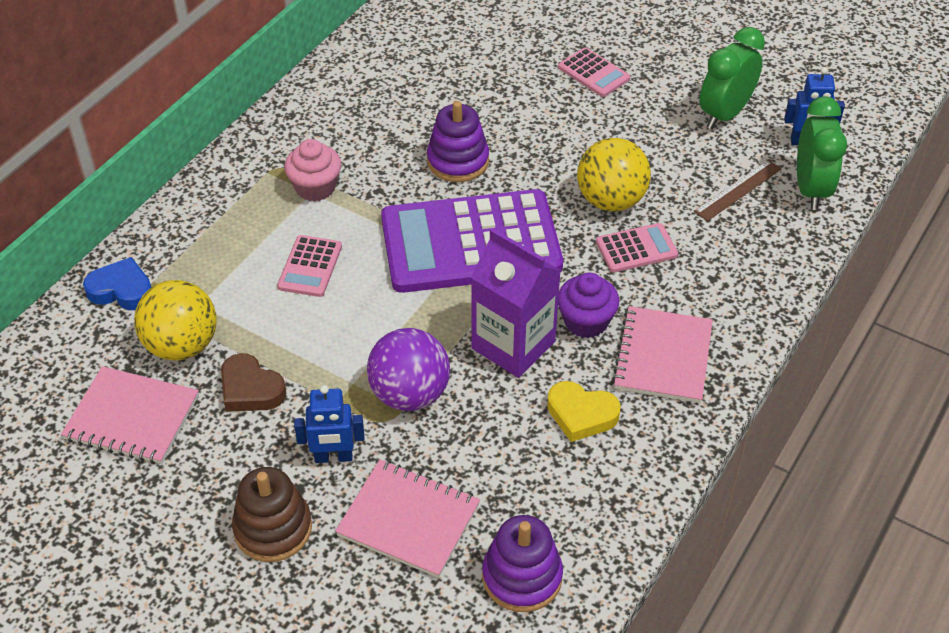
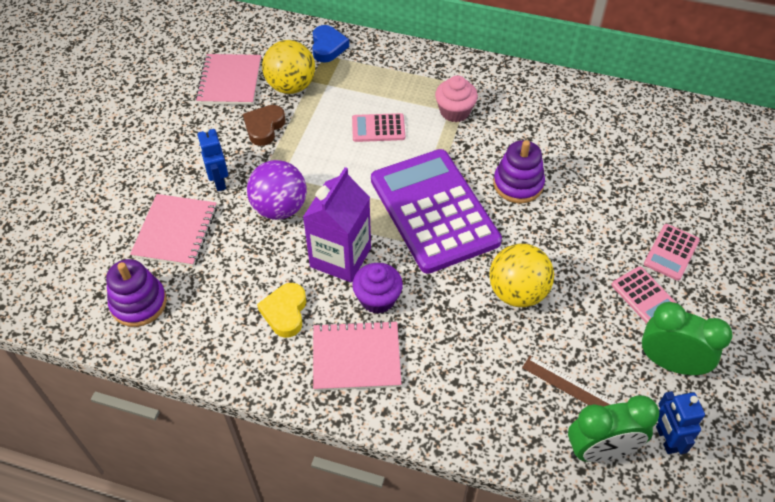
camera: 75 degrees right, 5 degrees up
brown stacking toy [232,467,312,562] -> none
pink calculator [596,223,678,272] -> pink calculator moved to [612,267,676,324]

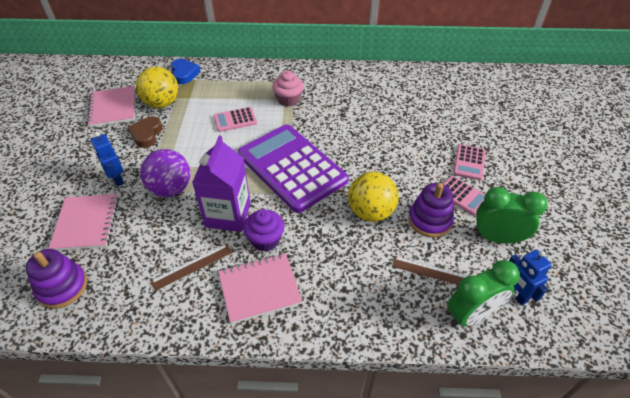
camera: 15 degrees left, 5 degrees down
yellow heart [257,283,306,338] -> brown ruler [151,243,232,291]
purple stacking toy [493,140,545,203] -> purple stacking toy moved to [408,183,454,238]

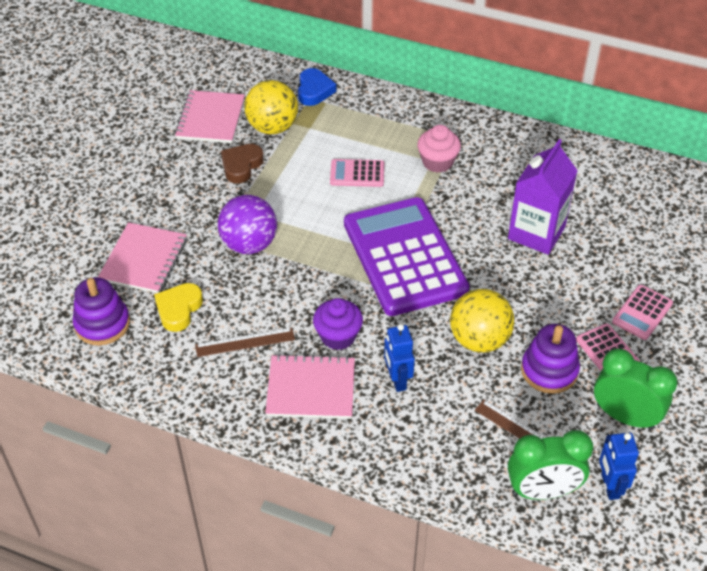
camera: 20 degrees right, 0 degrees up
blue robot [91,132,124,186] -> blue robot moved to [384,324,415,392]
purple carton [192,135,251,232] -> purple carton moved to [508,139,578,255]
none -> yellow heart [154,283,203,332]

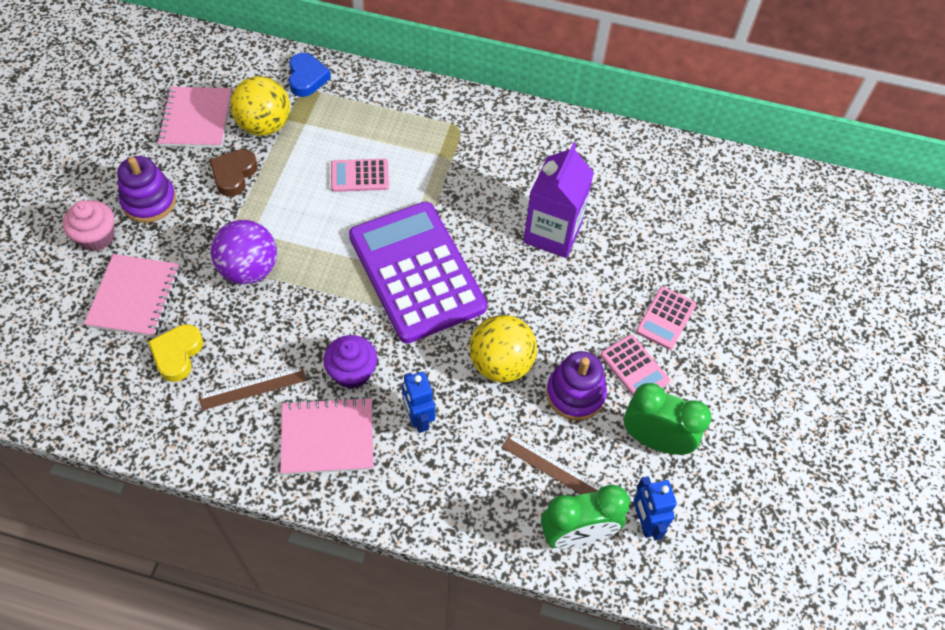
camera: 10 degrees left, 10 degrees up
purple stacking toy [73,277,130,345] -> purple stacking toy moved to [117,156,176,223]
pink cupcake [417,125,461,173] -> pink cupcake moved to [63,200,114,251]

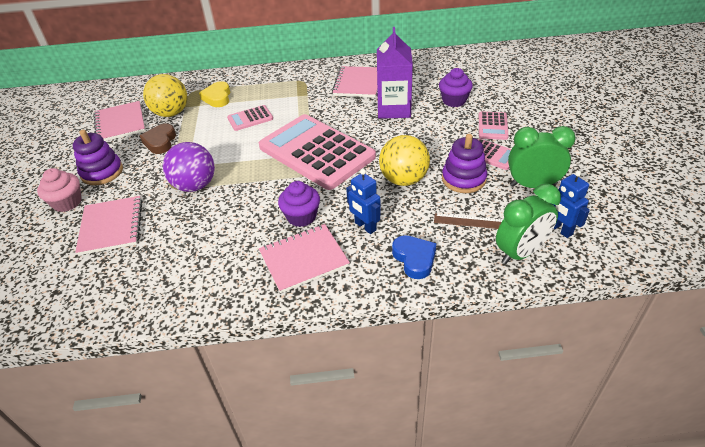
camera: 15 degrees left, 15 degrees down
yellow heart [148,324,203,382] -> yellow heart moved to [199,81,230,107]
brown ruler [199,366,306,410] -> none
blue heart [289,53,331,97] -> blue heart moved to [392,235,436,279]
purple calculator [349,202,487,344] -> pink calculator [259,114,376,190]
none -> pink notebook [332,66,377,97]
none -> purple cupcake [439,68,473,107]

